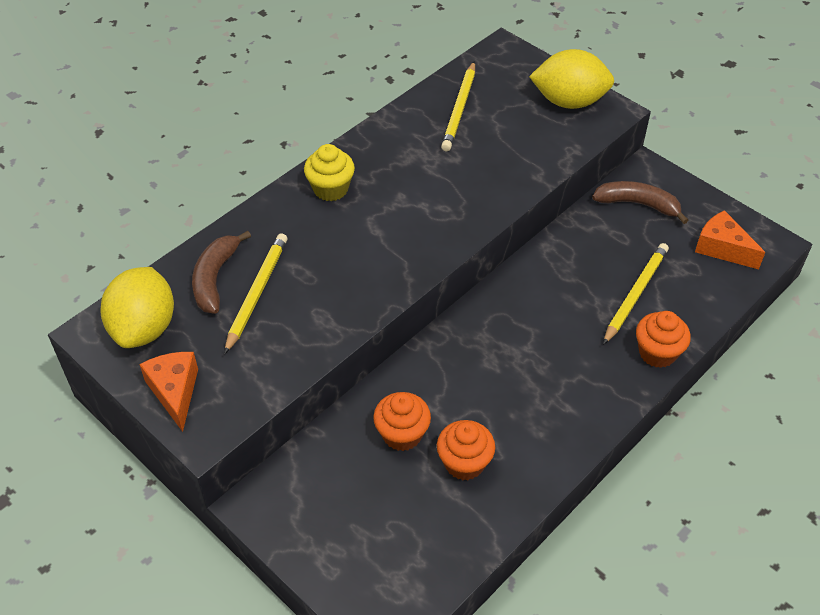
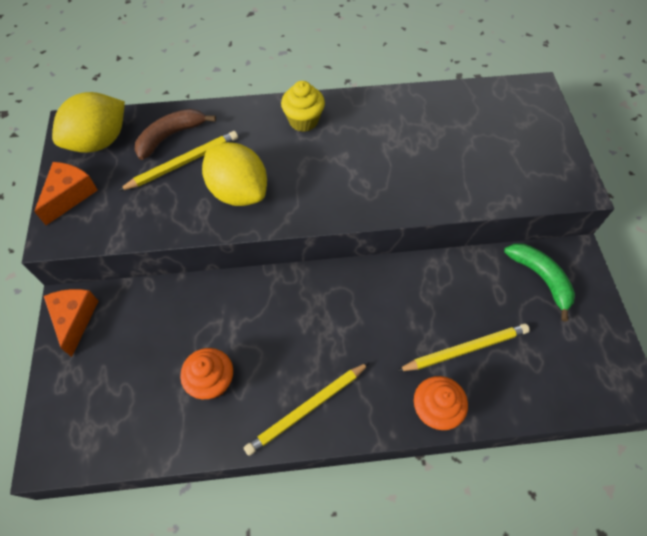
camera: 40 degrees right, 10 degrees up
orange cupcake [373,392,431,451] -> none
yellow pencil [441,61,475,151] -> yellow pencil moved to [244,362,370,456]
yellow lemon [529,49,614,109] -> yellow lemon moved to [202,142,267,206]
brown banana [592,181,689,224] -> green banana [504,243,575,322]
orange cheese [695,210,765,269] -> orange cheese moved to [44,289,98,357]

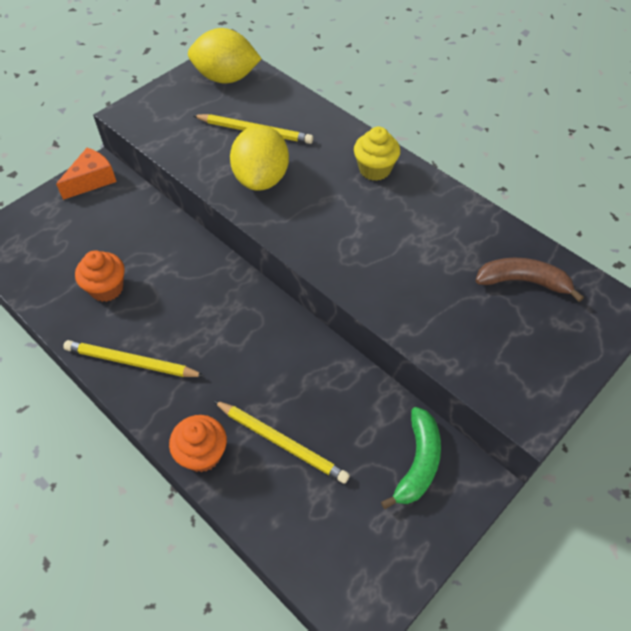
camera: 50 degrees right, 5 degrees down
orange cheese [34,162,98,225] -> none
brown banana [135,109,216,160] -> brown banana moved to [475,258,584,302]

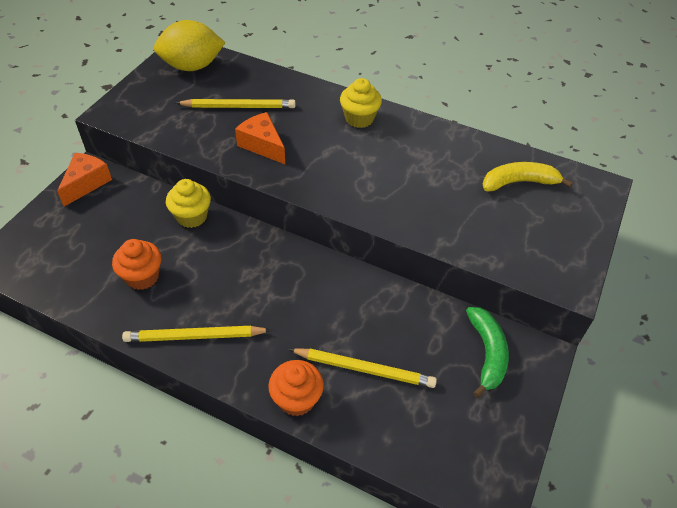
camera: 20 degrees left, 5 degrees down
yellow lemon [230,125,289,191] -> orange cheese [235,112,285,164]
brown banana [475,258,584,302] -> yellow banana [483,162,573,191]
none -> yellow cupcake [166,179,211,228]

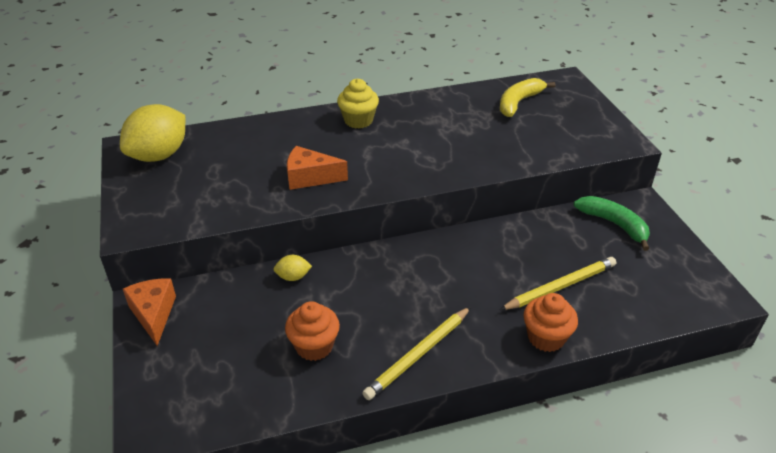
camera: 40 degrees left, 10 degrees down
yellow cupcake [166,179,211,228] -> yellow lemon [273,255,312,281]
yellow pencil [176,99,296,108] -> none

